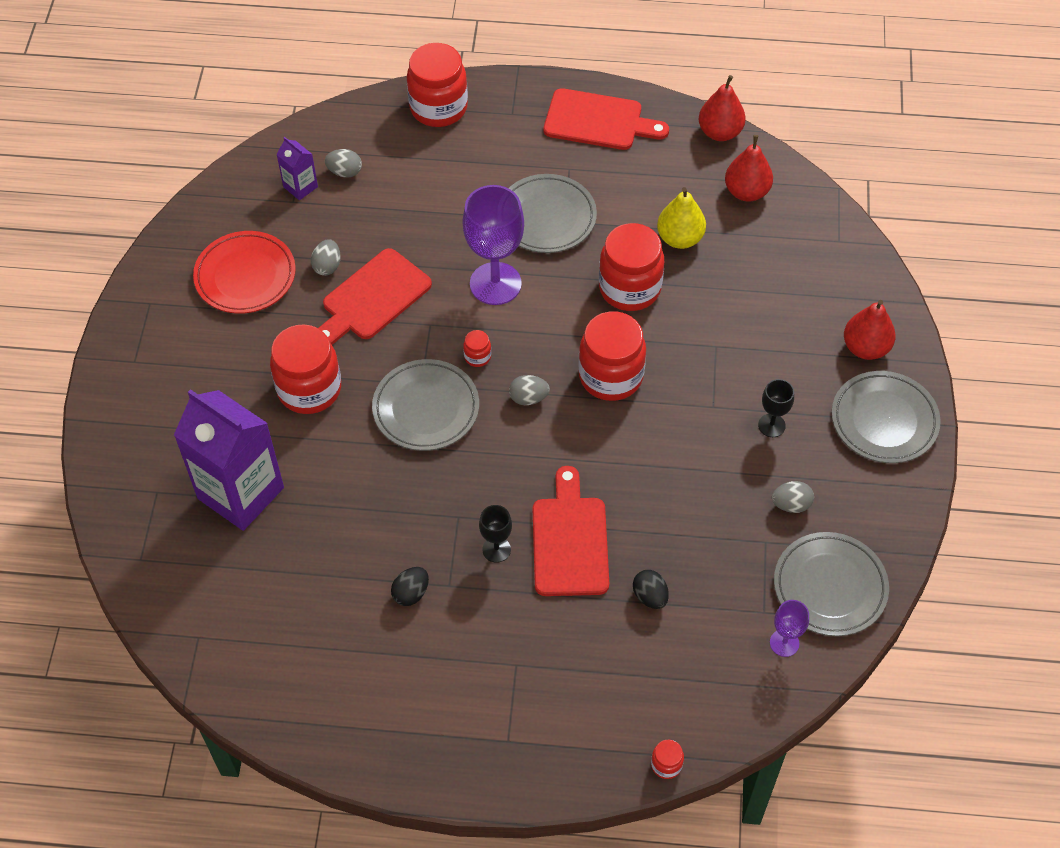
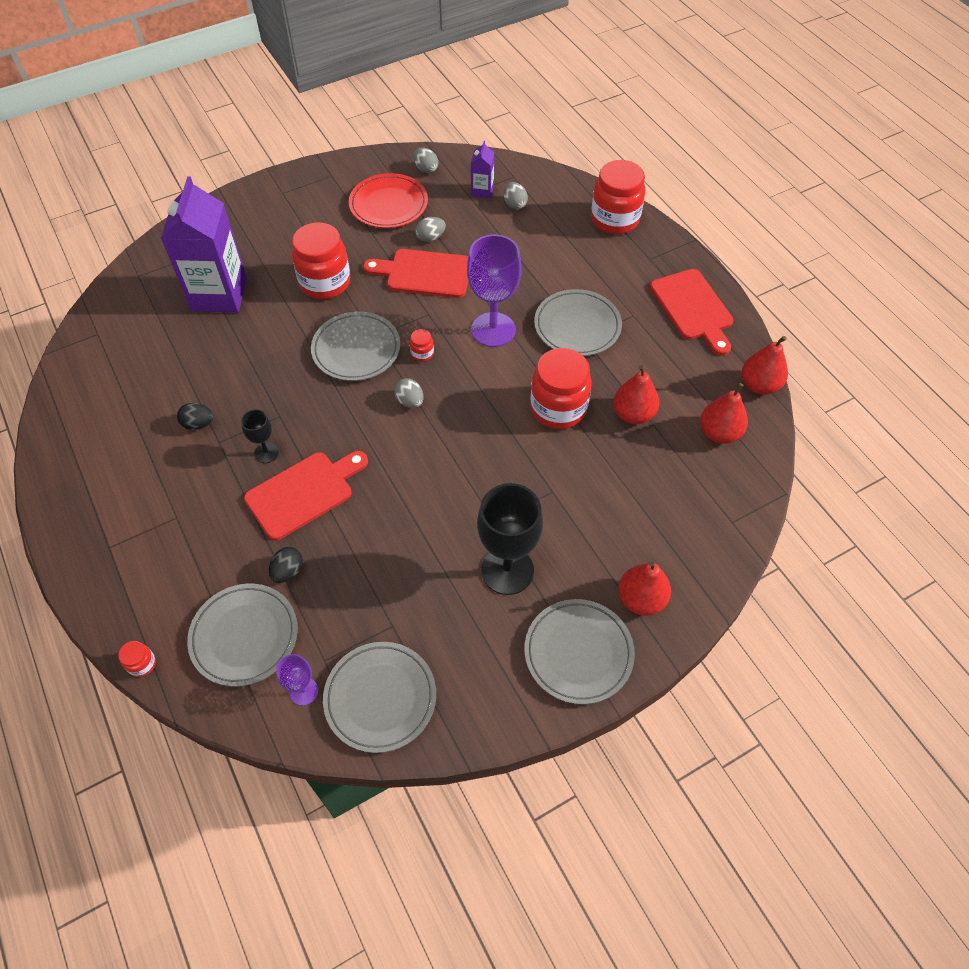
camera: 55 degrees right, 0 degrees up
red jar [578,311,646,401] -> none
yellow pear [657,187,706,249] -> red pear [613,365,660,424]
black goblet [758,379,794,437] -> black goblet [477,483,543,595], size x2.01
grey egg [772,481,814,513] -> grey egg moved to [413,148,438,173]
none -> grey plate [187,584,298,687]

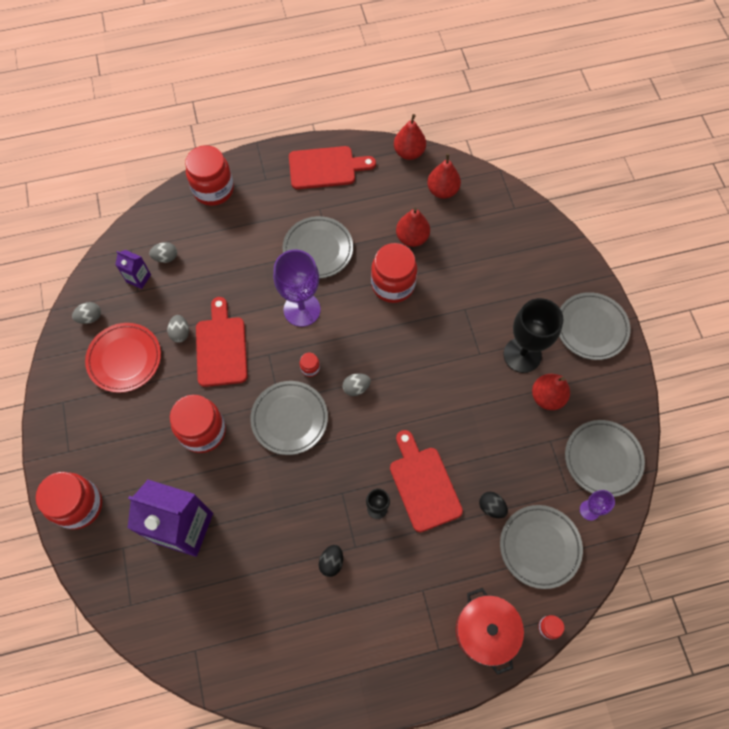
camera: 75 degrees left, 10 degrees up
red cutting board [363,249,468,298] -> red cutting board turned 150 degrees clockwise [196,297,248,387]
red pear [618,561,671,616] -> red pear moved to [532,374,570,410]
none -> red jar [36,472,102,530]
none -> red pot [456,588,524,675]

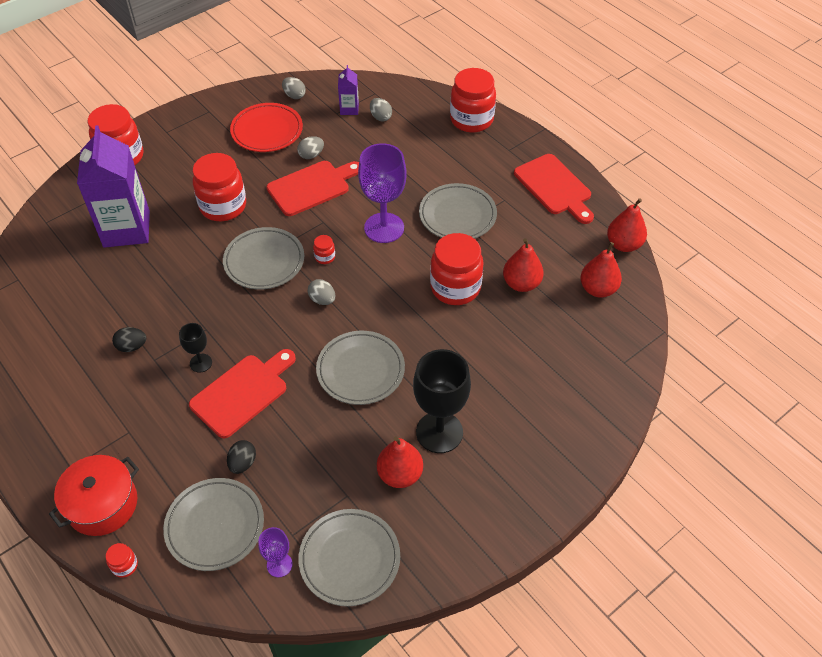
camera: 65 degrees right, 15 degrees down
grey plate [559,292,631,360] -> grey plate moved to [316,331,405,405]

